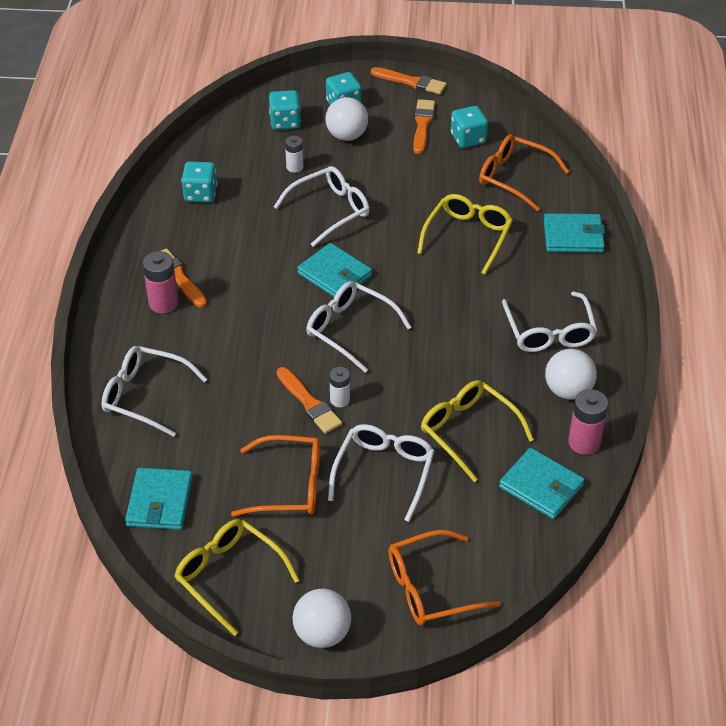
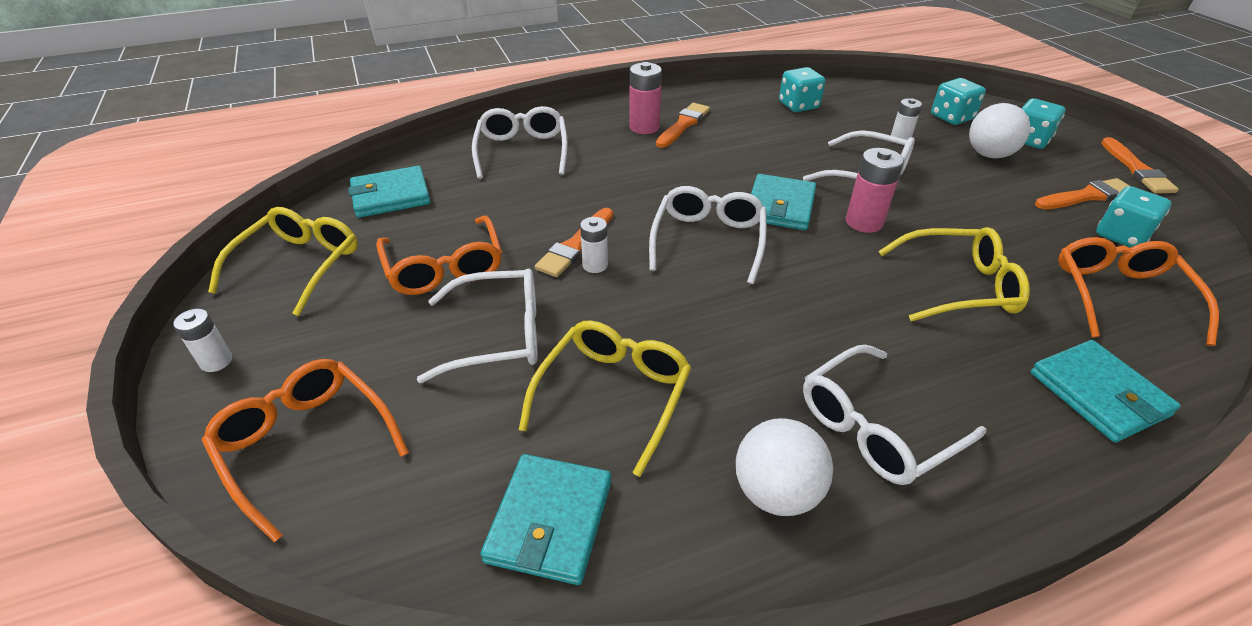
camera: 65 degrees right, 5 degrees down
white ball [293,589,351,648] -> white battery [173,309,232,372]
pink battery [568,389,608,455] -> pink battery moved to [846,148,904,233]

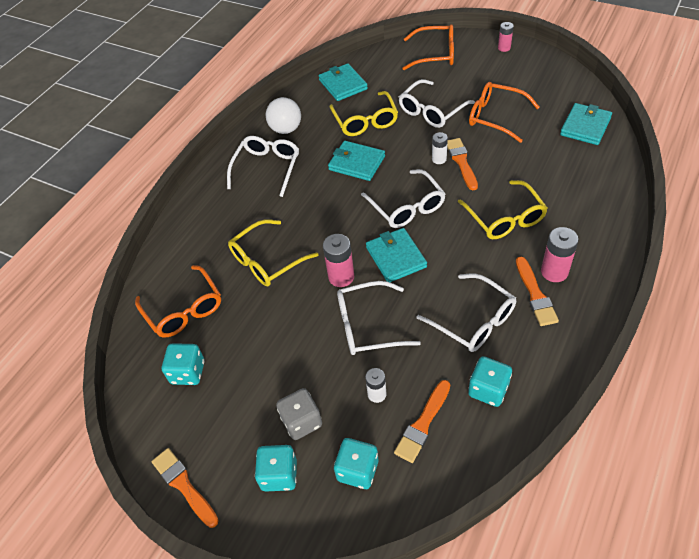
camera: 145 degrees right, 10 degrees up
white battery [173,309,232,372] -> pink battery [498,22,514,52]
yellow glasses [208,207,358,316] -> yellow glasses moved to [458,180,548,239]
white glasses [472,106,568,179] -> white glasses moved to [417,273,516,352]
white ball [969,103,1030,158] -> grey dice [276,388,322,440]
turquoise wallet [1031,340,1181,443] -> turquoise wallet moved to [328,141,385,181]
orange brush [1035,178,1130,209] -> orange brush moved to [394,380,450,463]

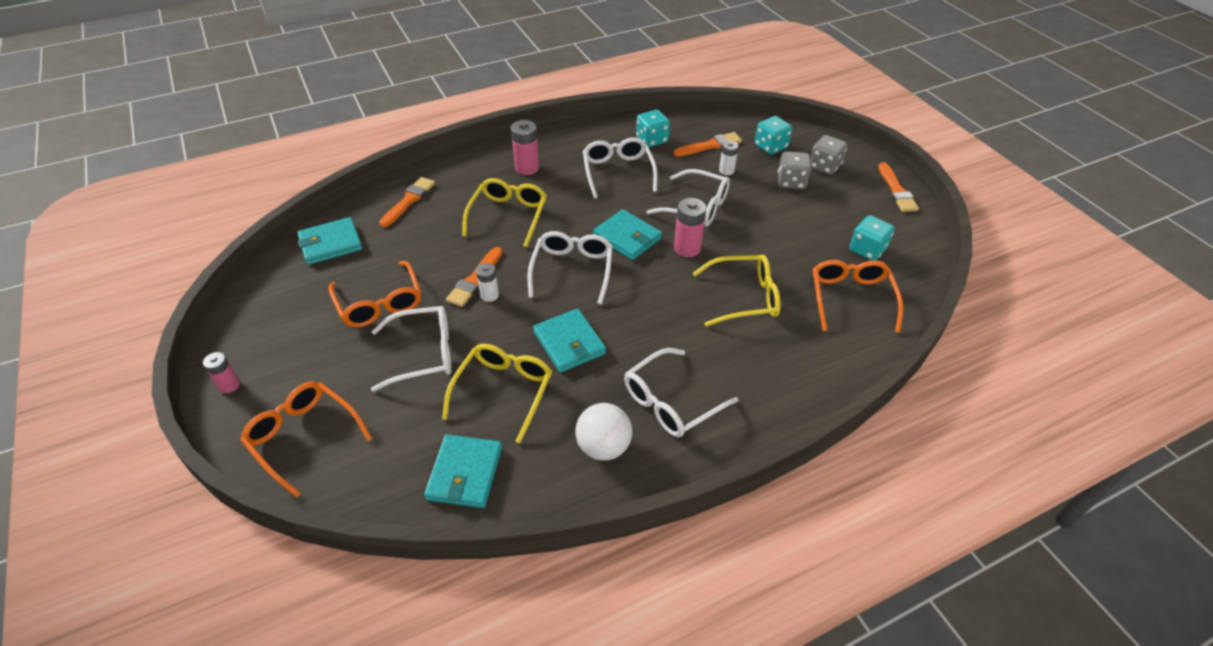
camera: 150 degrees left, 5 degrees down
turquoise dice [255,445,297,492] -> grey dice [810,135,847,175]
turquoise wallet [366,228,427,282] -> turquoise wallet turned 60 degrees counterclockwise [593,209,662,260]
orange brush [516,257,559,326] -> orange brush moved to [379,177,435,227]

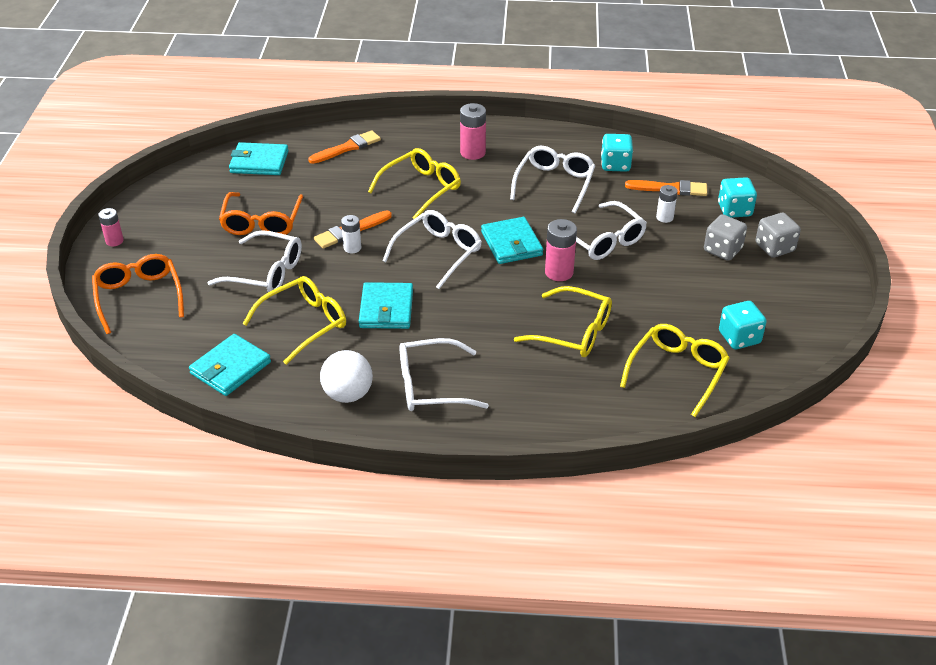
camera: 30 degrees right, 5 degrees down
orange glasses [813,260,903,333] -> yellow glasses [620,324,730,417]
orange brush [878,162,919,212] -> none

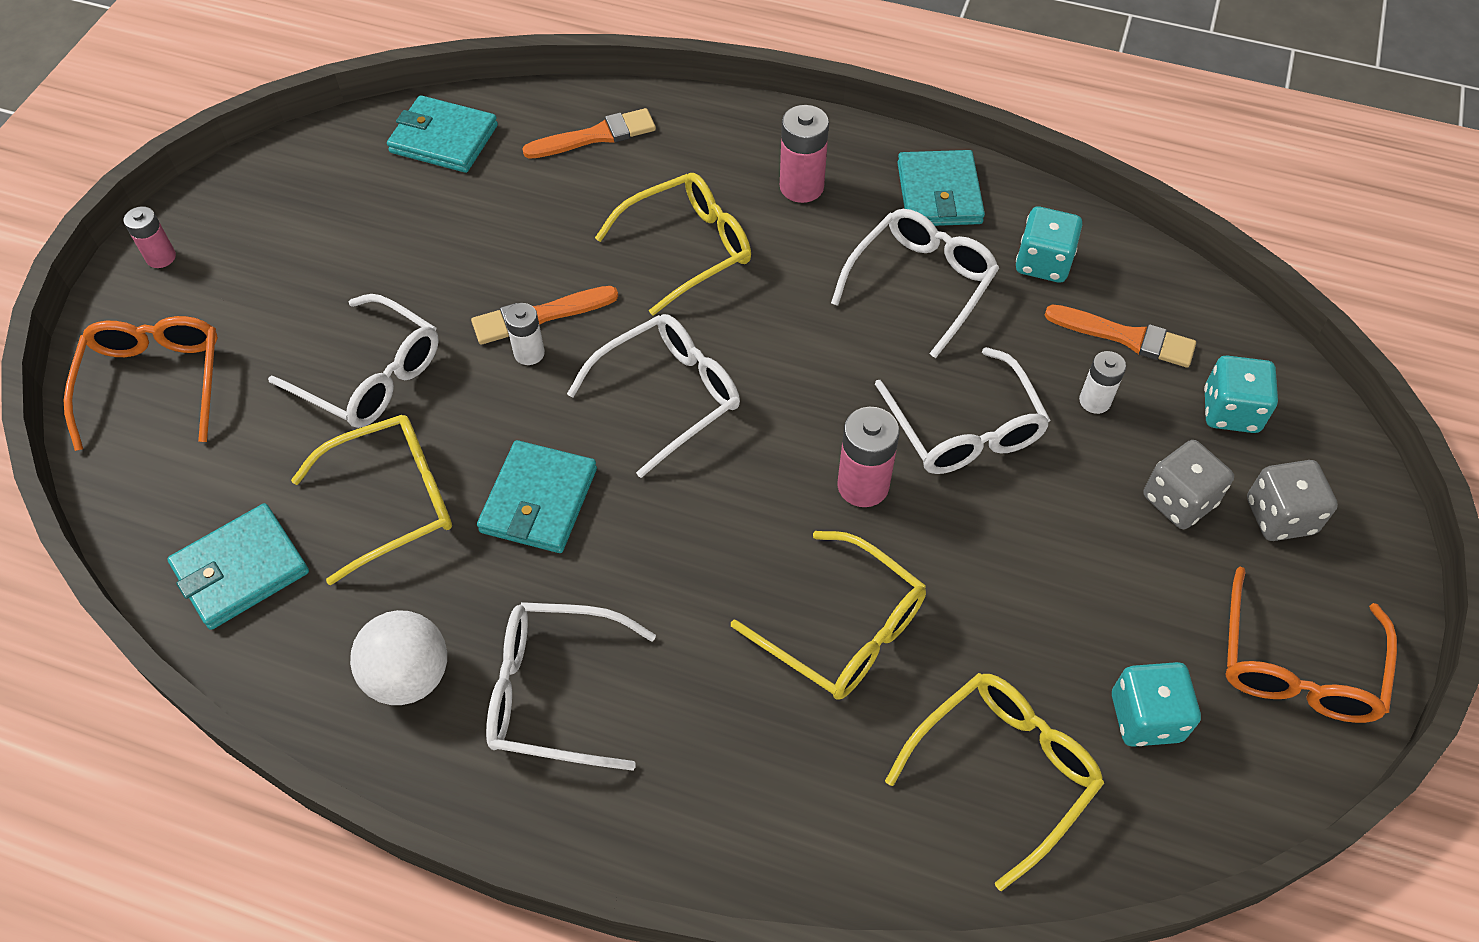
camera: 15 degrees right, 15 degrees up
orange glasses [219,192,303,235] -> orange glasses moved to [1225,567,1397,723]
turquoise wallet [481,217,543,264] -> turquoise wallet moved to [897,150,985,226]

